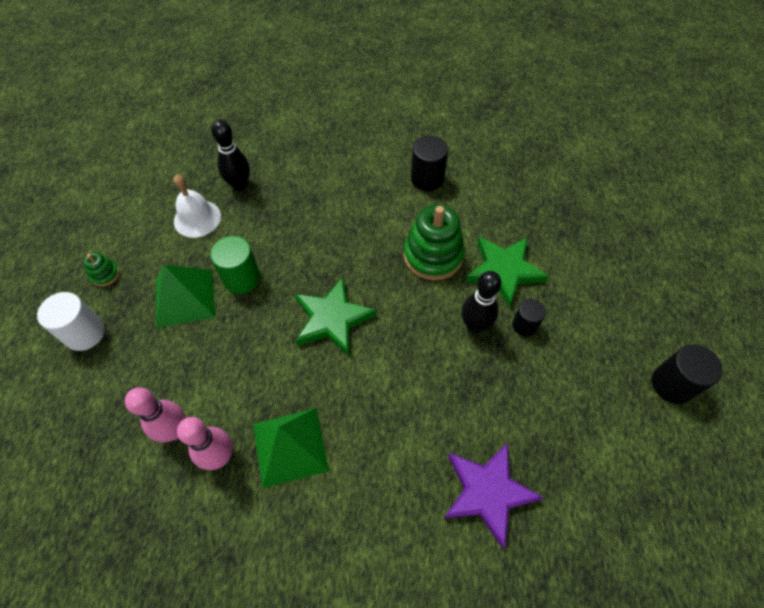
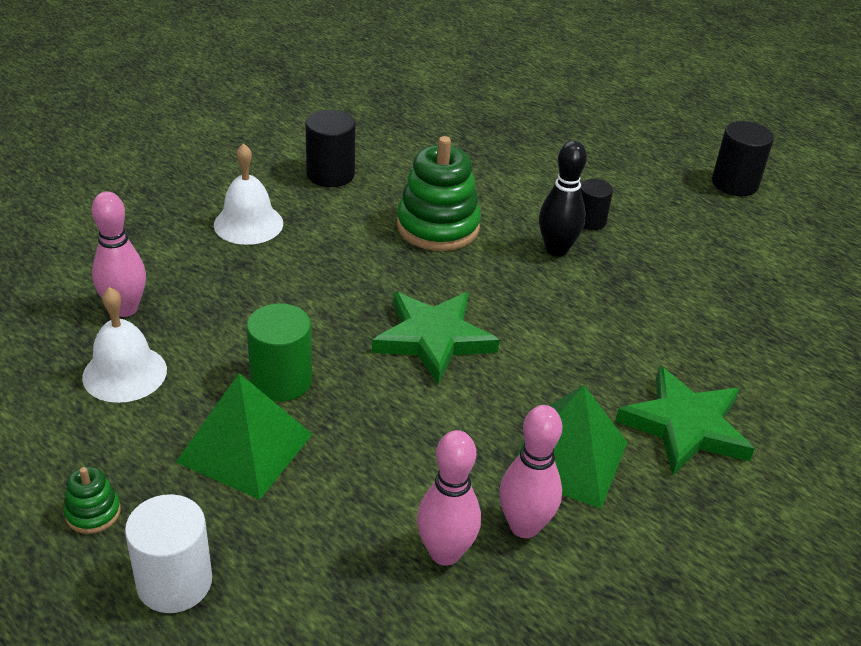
camera: 55 degrees left, 20 degrees down
black bowling pin [211,120,250,191] -> pink bowling pin [92,191,146,317]
purple star [443,442,544,549] -> none
green star [465,237,549,307] -> green star moved to [616,366,755,475]
none -> white bell [214,143,283,245]

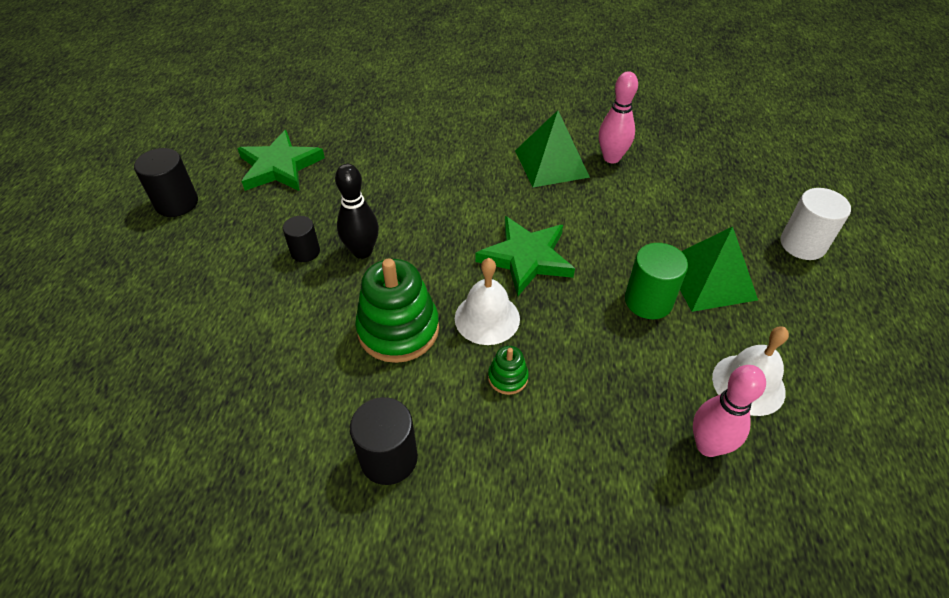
camera: 125 degrees left, 10 degrees up
green stacking toy [64,467,121,534] -> green stacking toy moved to [488,346,529,395]
white bell [214,143,283,245] -> white bell moved to [455,258,520,345]
pink bowling pin [417,430,481,566] -> none
green star [616,366,755,475] -> green star moved to [237,130,325,191]

